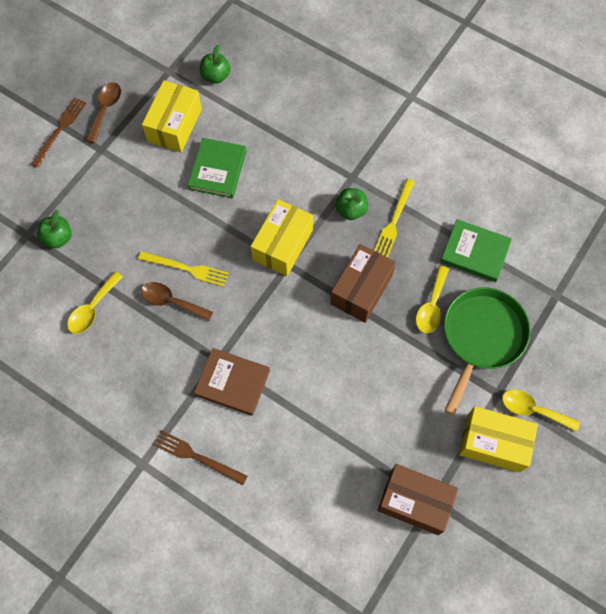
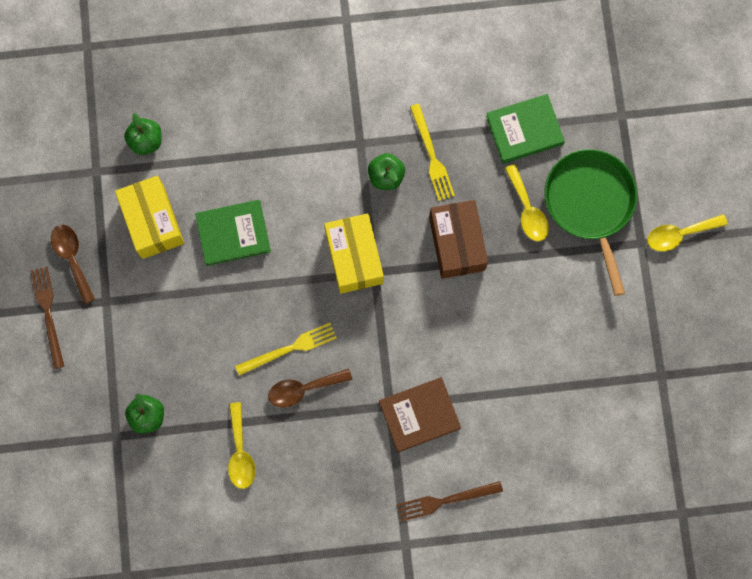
camera: 40 degrees left, 10 degrees up
green book [188,138,246,198] -> green book turned 75 degrees counterclockwise [195,200,271,266]
brown box [377,464,458,535] -> none
yellow box [459,406,538,473] -> none

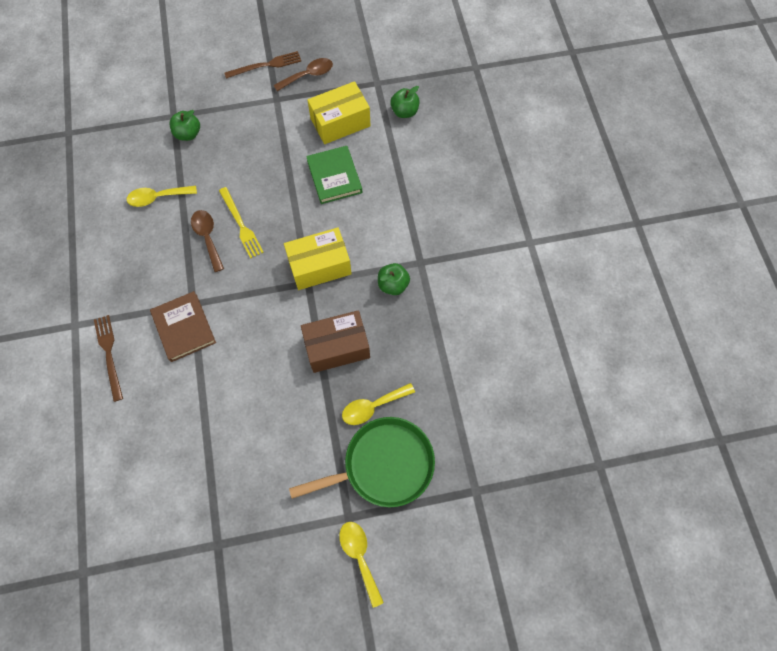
camera: 85 degrees right, 10 degrees down
yellow fork [410,104,455,201] -> none
green book [486,94,565,163] -> none

